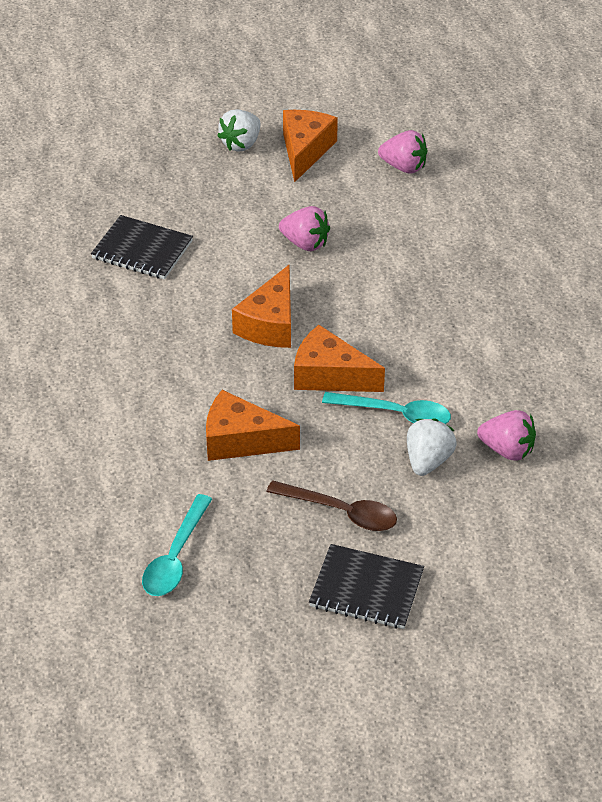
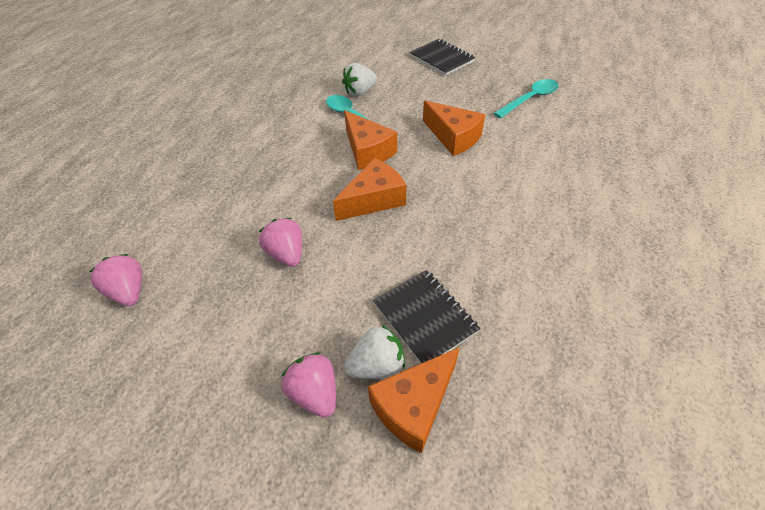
camera: 145 degrees left, 5 degrees up
white strawberry [217,109,260,152] -> white strawberry moved to [344,325,405,379]
brown spoon [266,480,397,531] -> none
orange cheese [283,110,338,182] -> orange cheese moved to [368,347,460,453]
pink strawberry [477,410,536,461] -> pink strawberry moved to [281,352,336,418]

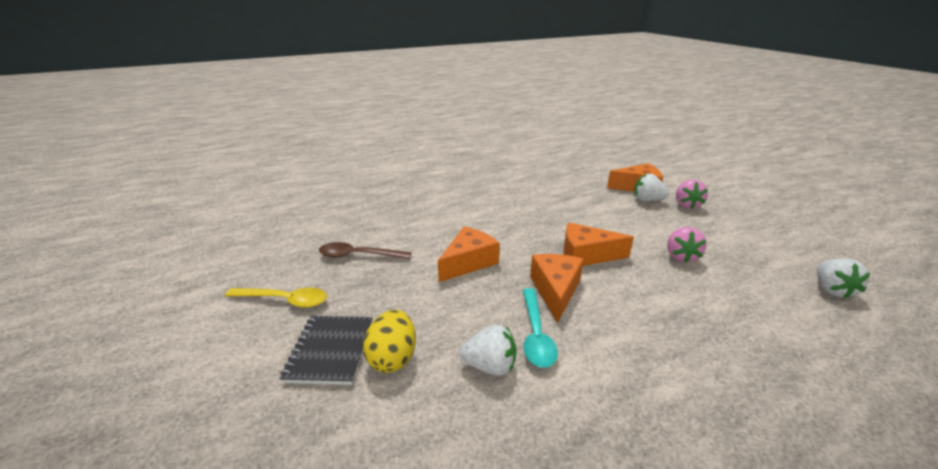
camera: 140 degrees left, 20 degrees down
pink strawberry [90,254,142,306] -> white strawberry [817,258,871,298]
black notebook [373,270,481,363] -> none
orange cheese [423,100,485,156] -> orange cheese turned 45 degrees clockwise [438,226,500,282]
turquoise spoon [494,79,558,118] -> brown spoon [319,242,411,259]
none -> yellow spoon [225,288,327,308]
none -> yellow egg [363,310,416,373]

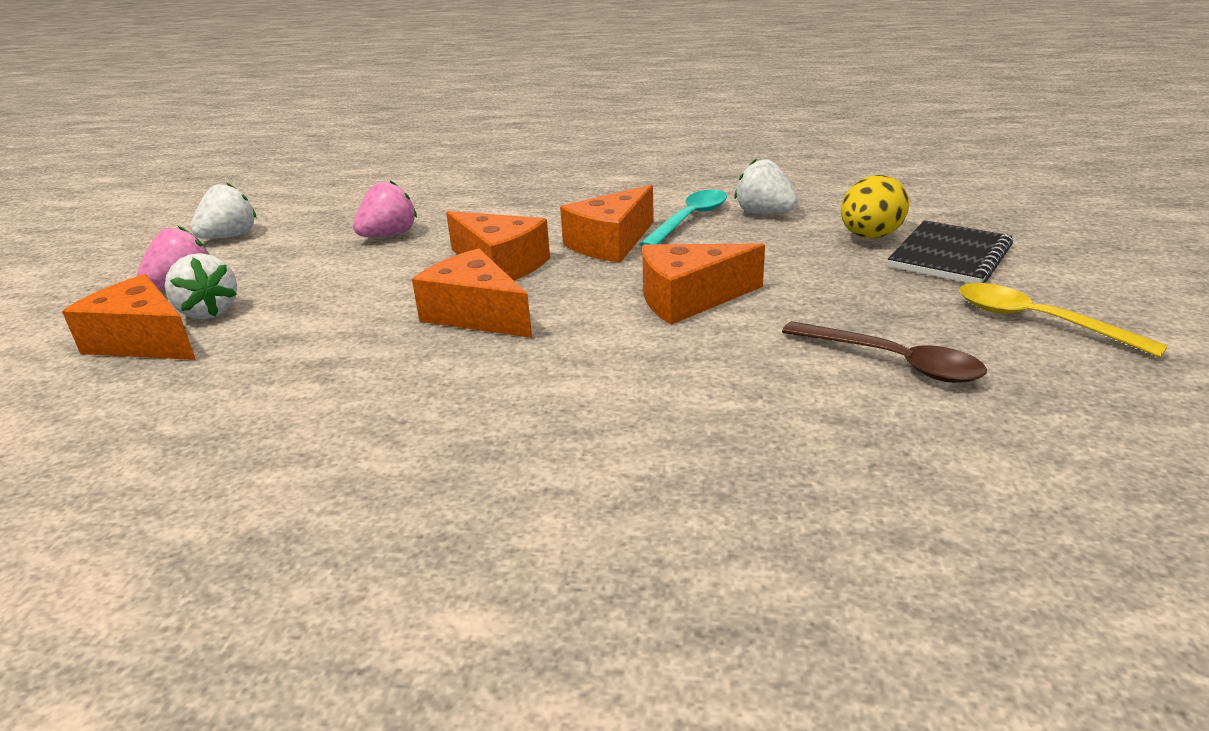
camera: 145 degrees left, 0 degrees up
white strawberry [817,258,871,298] -> white strawberry moved to [191,182,256,239]
none -> orange cheese [412,248,532,338]

